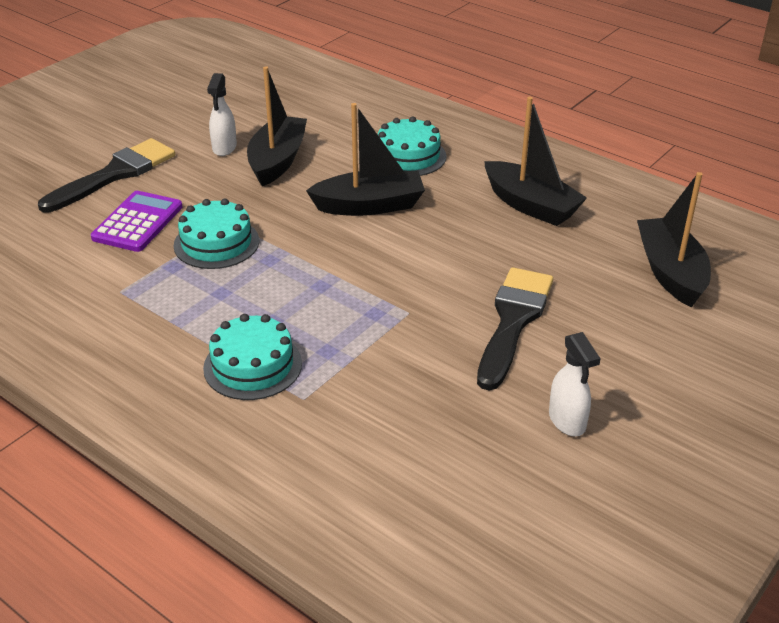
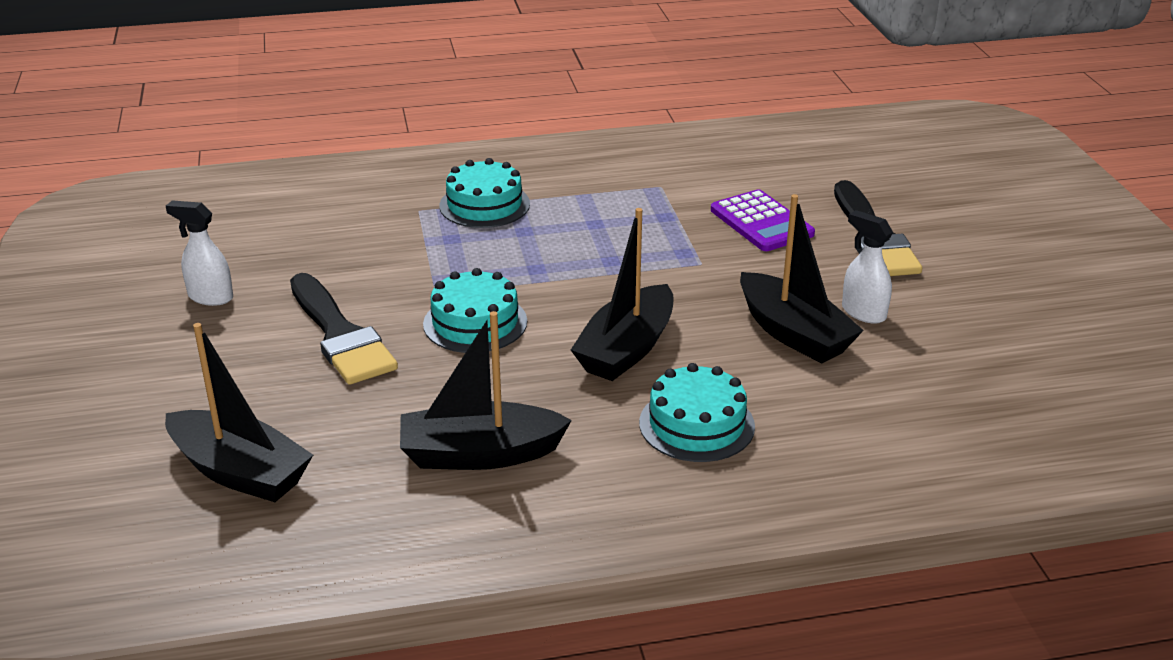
camera: 130 degrees right, 5 degrees down
turquoise cake [173,198,259,269] -> turquoise cake moved to [423,268,527,353]

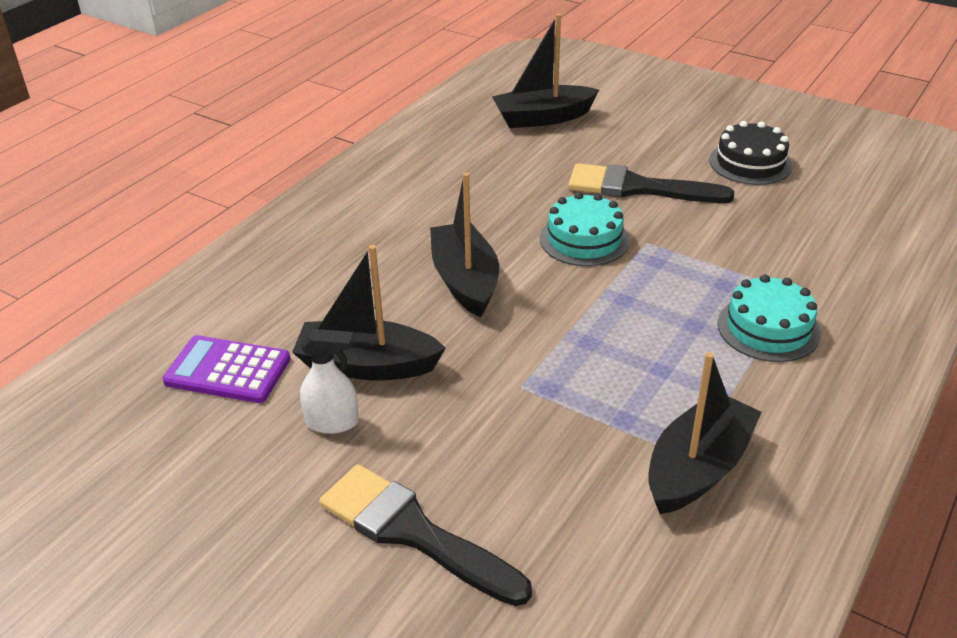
camera: 135 degrees right, 5 degrees up
white spray bottle [166,200,233,306] -> black cake [709,121,792,185]
black boat [400,311,572,470] -> black boat moved to [648,352,762,514]
turquoise cake [639,363,755,462] -> none
purple calculator [711,190,815,251] -> purple calculator moved to [163,335,291,403]

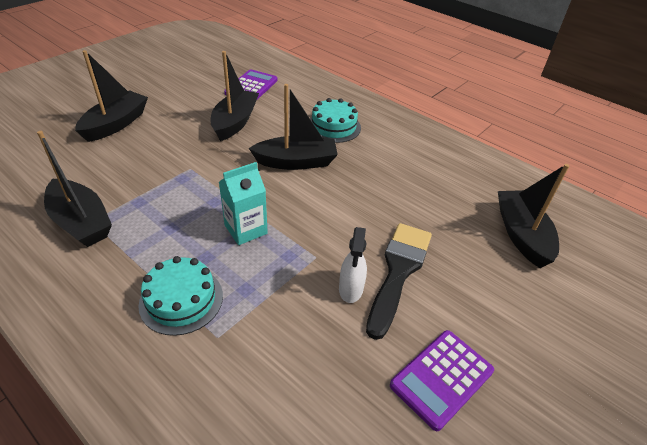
camera: 95 degrees right, 5 degrees up
white spray bottle [300,329,359,434] -> white spray bottle moved to [339,227,367,303]
black brush [319,464,532,606] -> black boat [75,50,148,142]
turquoise cake [540,192,630,266] -> turquoise cake moved to [310,98,361,143]
black cake [709,121,792,185] -> purple calculator [390,330,494,431]
none -> turquoise carton [219,162,268,245]

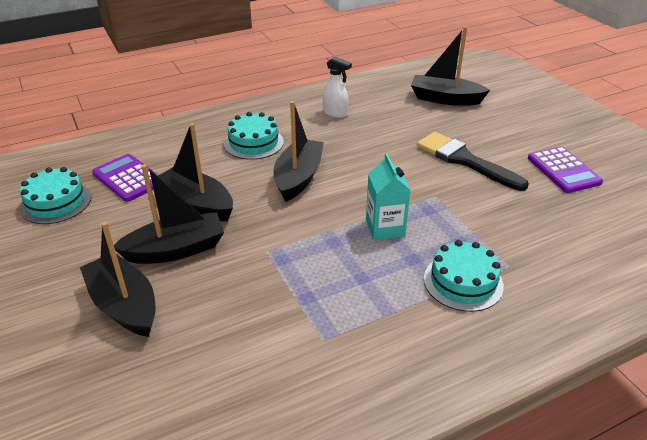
camera: 65 degrees left, 5 degrees down
black boat [37,131,112,247] -> black boat moved to [114,164,224,264]
white spray bottle [339,227,367,303] -> white spray bottle moved to [323,56,352,118]
none -> turquoise cake [20,167,91,224]

